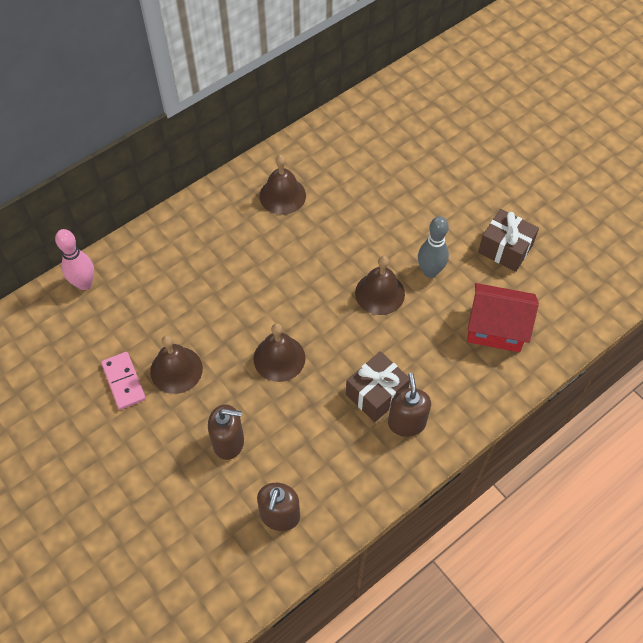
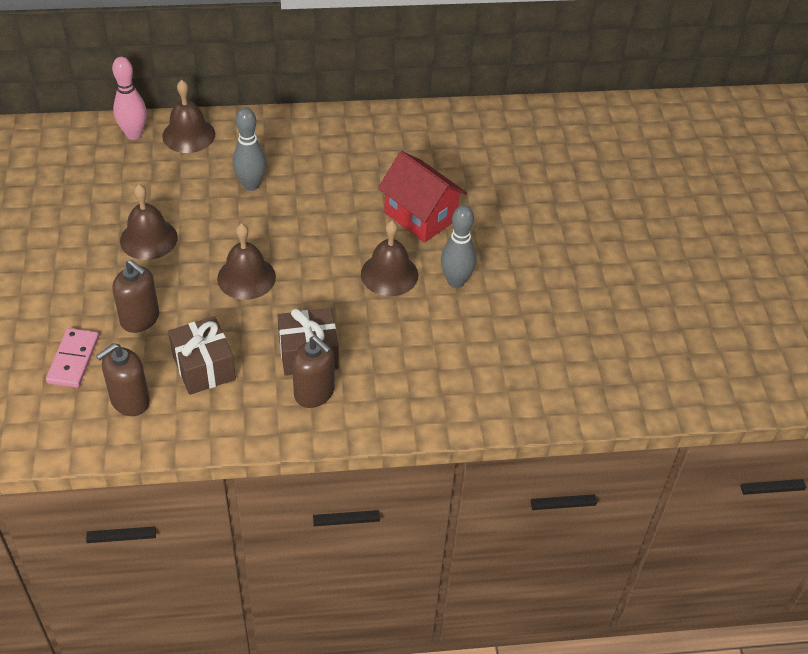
camera: 30 degrees right, 10 degrees down
pink domino [101,352,146,410] -> pink domino moved to [46,328,99,388]
brown bell [259,155,306,215] -> brown bell moved to [162,80,215,153]
brown soap dispenser [388,373,431,437] -> brown soap dispenser turned 105 degrees clockwise [292,336,335,408]
red house [467,283,539,352] -> red house moved to [378,151,467,243]
brown gift [478,209,539,272] -> brown gift moved to [168,316,236,395]
none -> grey bowling pin [233,108,267,191]

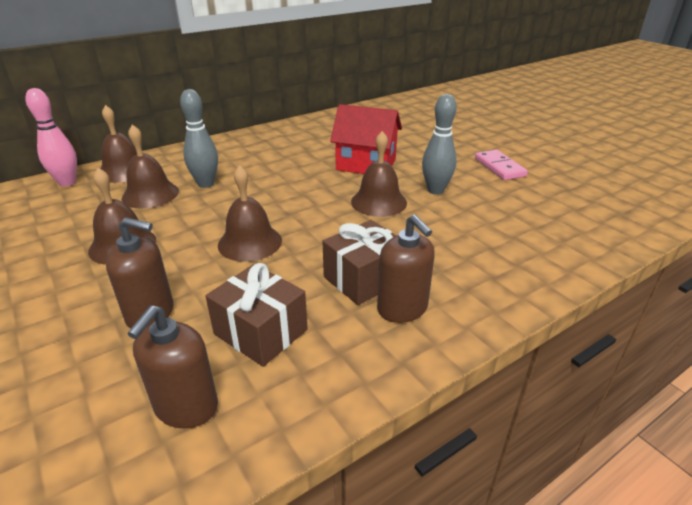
camera: 25 degrees left, 15 degrees down
pink domino [46,328,99,388] -> pink domino moved to [475,150,528,180]
brown soap dispenser [292,336,335,408] -> brown soap dispenser turned 45 degrees clockwise [377,214,435,323]
none -> brown bell [122,124,179,208]

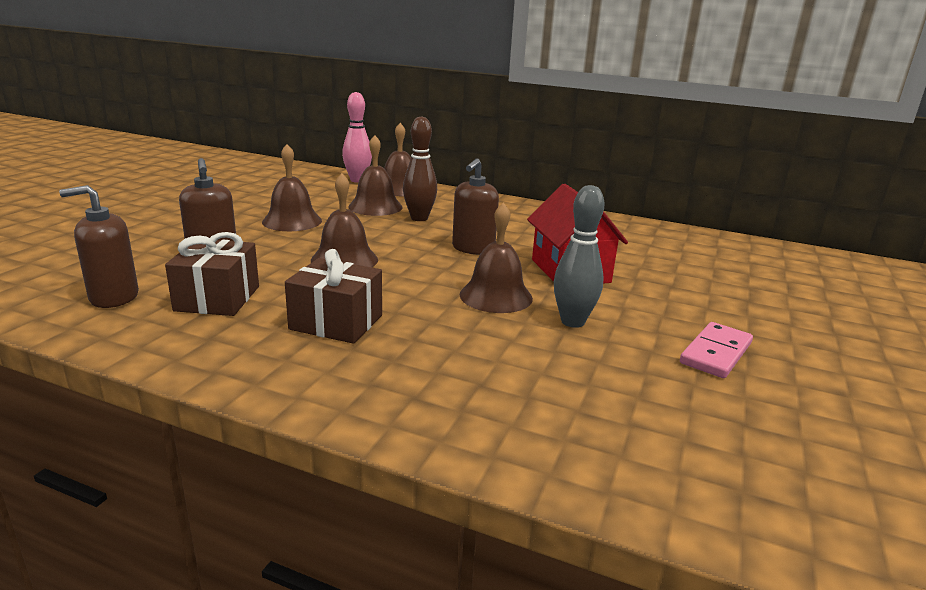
camera: 55 degrees right, 10 degrees down
grey bowling pin [180,89,218,188] -> brown bowling pin [403,116,437,221]
brown soap dispenser [377,214,435,323] -> brown soap dispenser moved to [452,158,499,255]

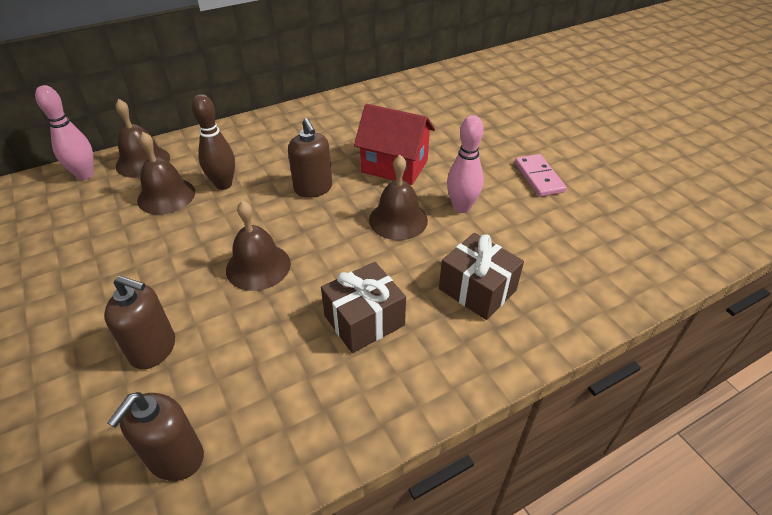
camera: 50 degrees left, 20 degrees up
brown gift [165,232,259,316] -> brown gift moved to [439,233,524,320]
brown bell [262,144,322,231] -> none
grey bowling pin [554,185,604,328] -> pink bowling pin [447,115,484,213]

